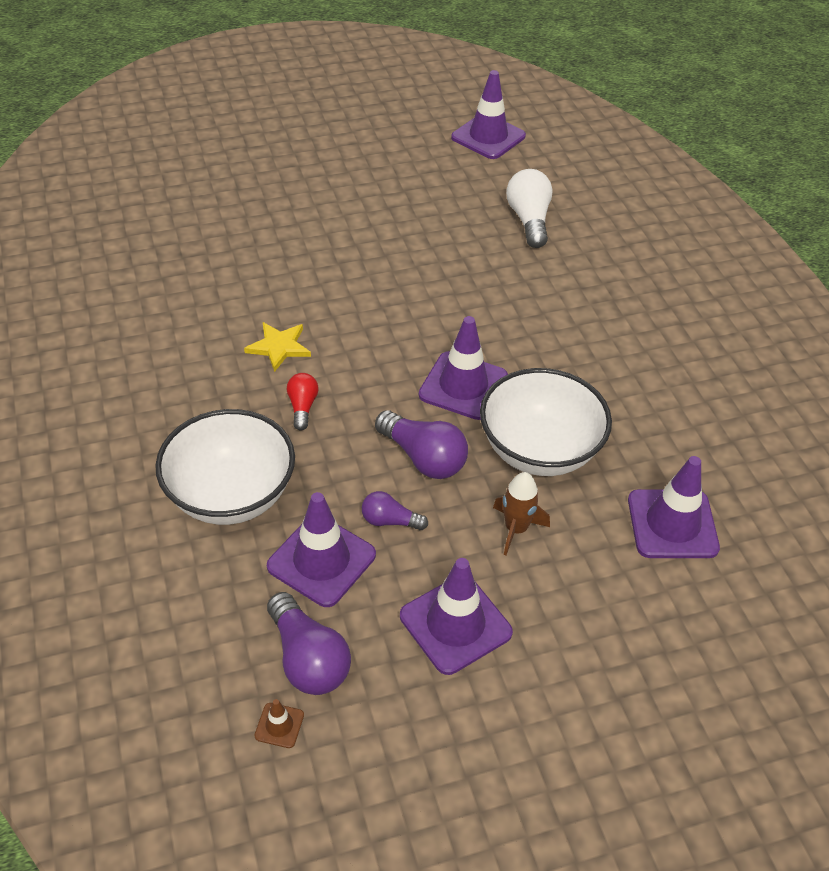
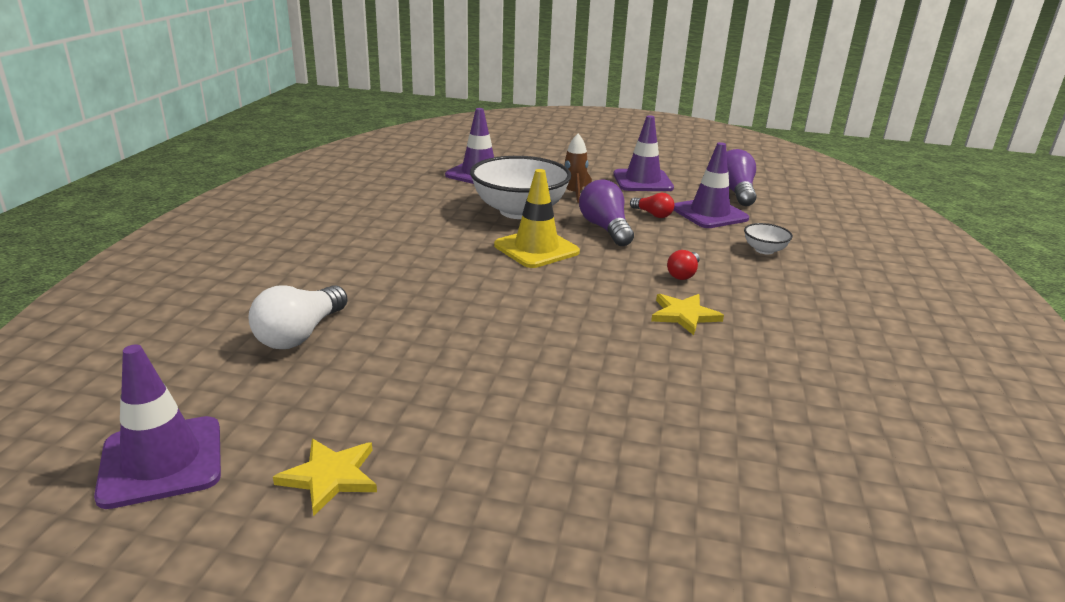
camera: 150 degrees left, 20 degrees down
white bowl [155,409,295,525] -> white bowl [744,223,793,254], size x0.44
brown traffic cone [255,699,304,748] -> none
purple light bulb [362,491,428,530] -> red light bulb [630,193,674,218]
purple traffic cone [419,316,508,420] -> yellow traffic cone [494,169,580,268]
none -> yellow star [273,439,377,517]

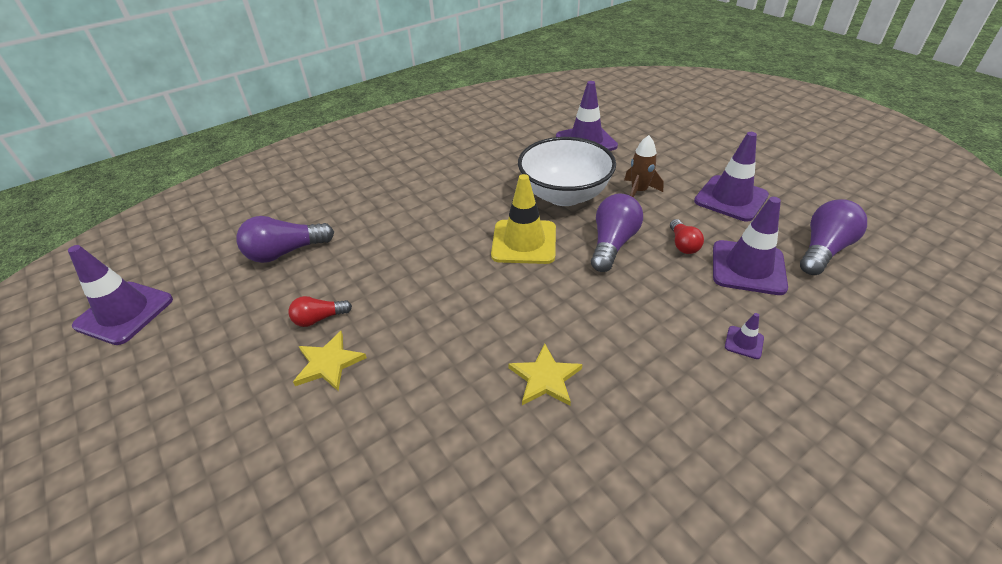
camera: 45 degrees right, 15 degrees up
white light bulb [248,285,348,349] -> purple light bulb [236,216,334,263]
yellow star [273,439,377,517] -> yellow star moved to [293,331,367,391]
red light bulb [667,250,700,280] -> red light bulb moved to [288,296,352,327]
white bowl [744,223,793,254] -> purple traffic cone [725,313,764,359]

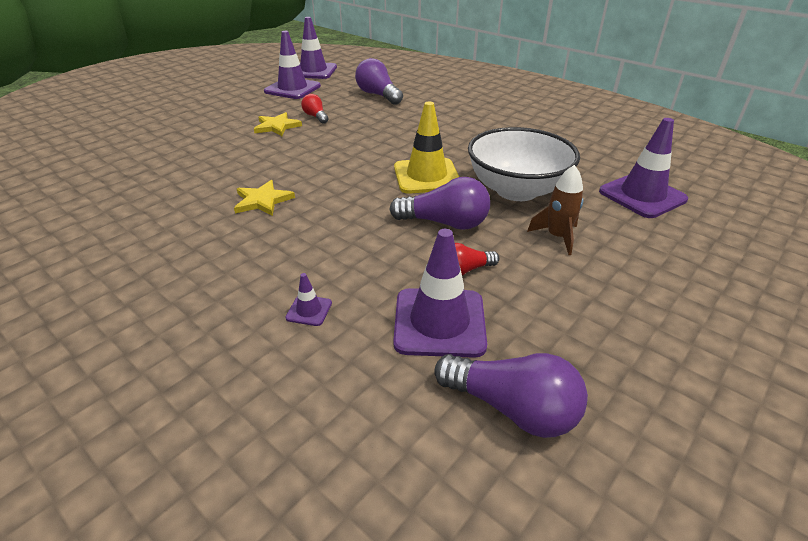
camera: 75 degrees right, 5 degrees down
purple traffic cone [694,132,769,221] -> purple traffic cone moved to [264,31,321,99]

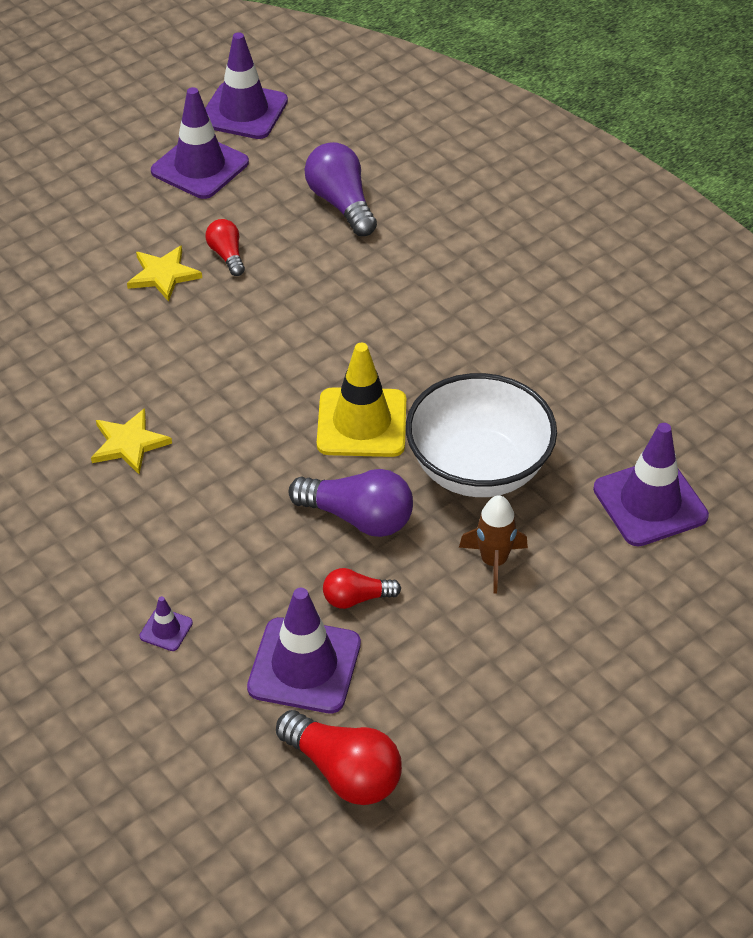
camera: 10 degrees right, 10 degrees up
purple light bulb [434,353,588,438] -> red light bulb [276,710,402,805]

